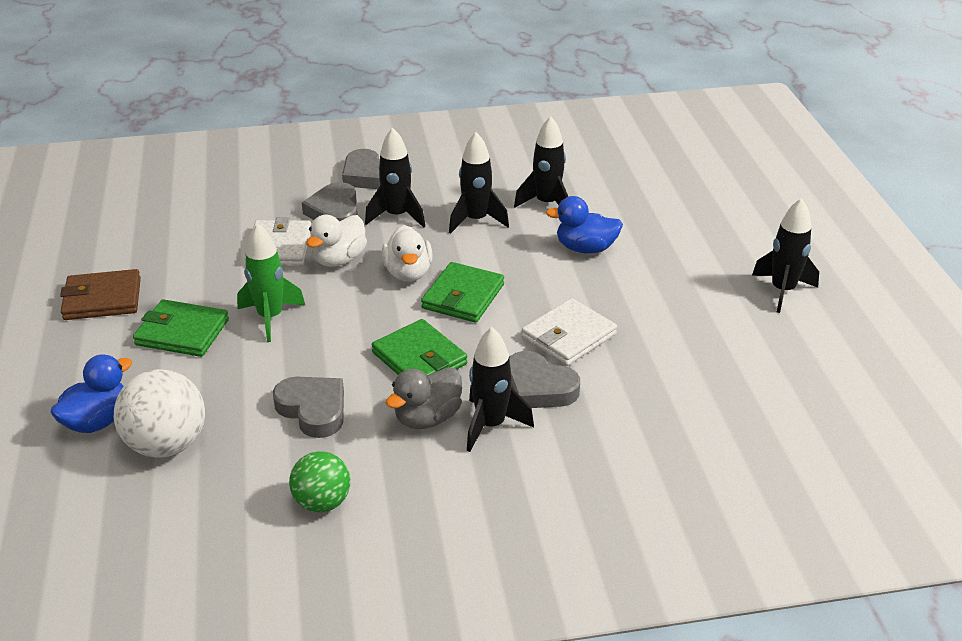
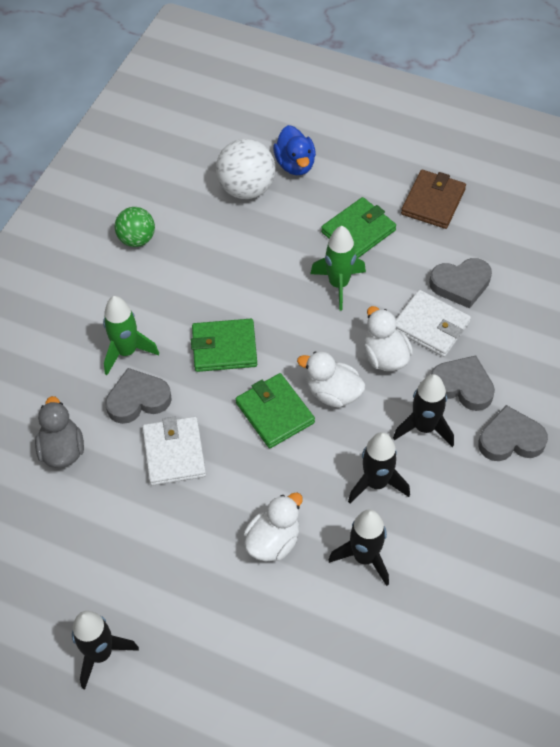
camera: 125 degrees right, 20 degrees up
grey heart [273,377,344,438] -> grey heart moved to [429,258,492,309]
grey duck [386,367,462,429] -> grey duck moved to [35,396,84,468]
black rocket [467,327,534,452] -> green rocket [103,296,159,375]
blue duck [546,196,623,254] -> white duck [244,492,303,562]

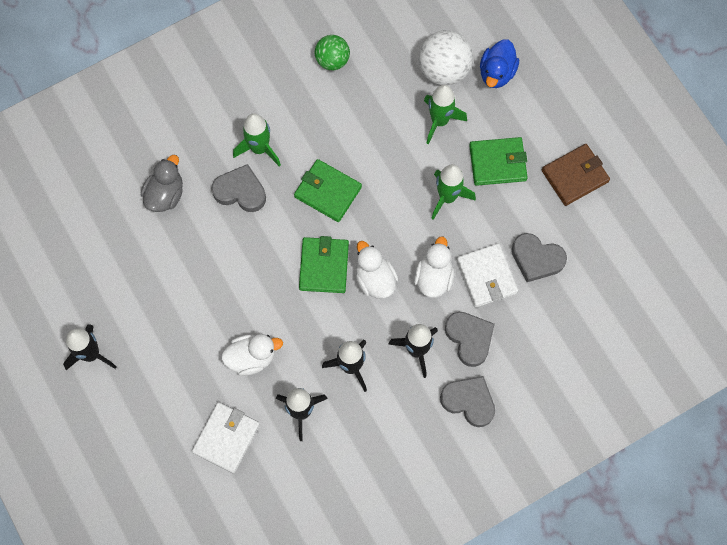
camera: 35 degrees right, 15 degrees up
white wallet [142,416,206,486] -> white wallet moved to [192,402,260,473]
none -> green rocket [424,85,467,144]

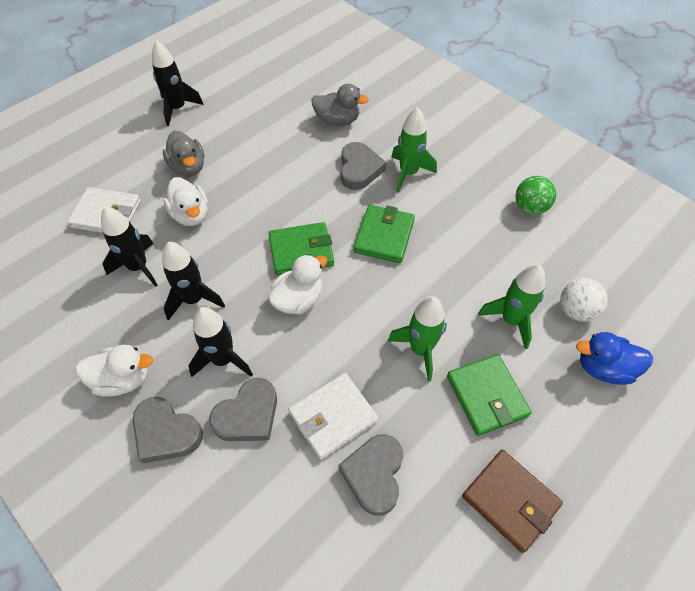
camera: 75 degrees right, 15 degrees down
white duck [414,236,455,298] -> white duck moved to [75,345,153,397]
white ball [419,30,473,85] -> white ball [560,278,608,322], size x0.66
grey heart [440,376,495,427] -> grey heart turned 105 degrees clockwise [133,397,203,463]
none -> grey duck [163,131,204,177]

